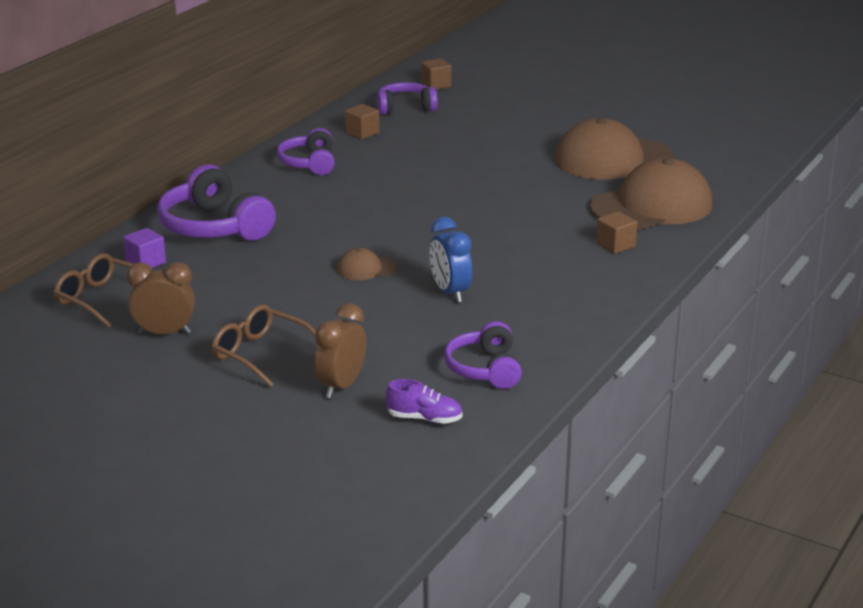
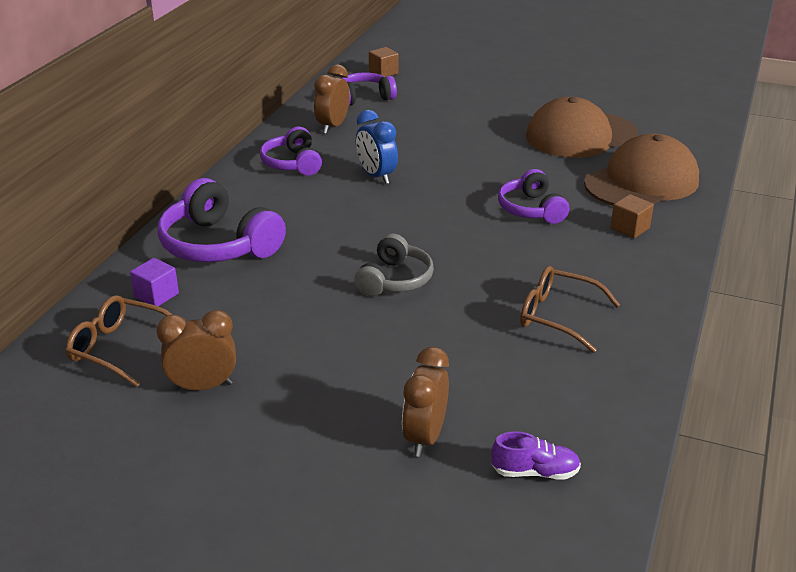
camera: 10 degrees left, 5 degrees up
brown glasses [212,305,316,388] -> brown glasses moved to [520,266,620,353]
brown cap [337,248,397,280] -> grey headphones [354,233,434,296]
brown cube [345,104,380,139] -> brown clock [314,65,350,134]
blue clock [429,217,472,303] -> blue clock moved to [356,110,398,184]
purple headphones [444,321,522,389] -> purple headphones moved to [498,169,569,224]

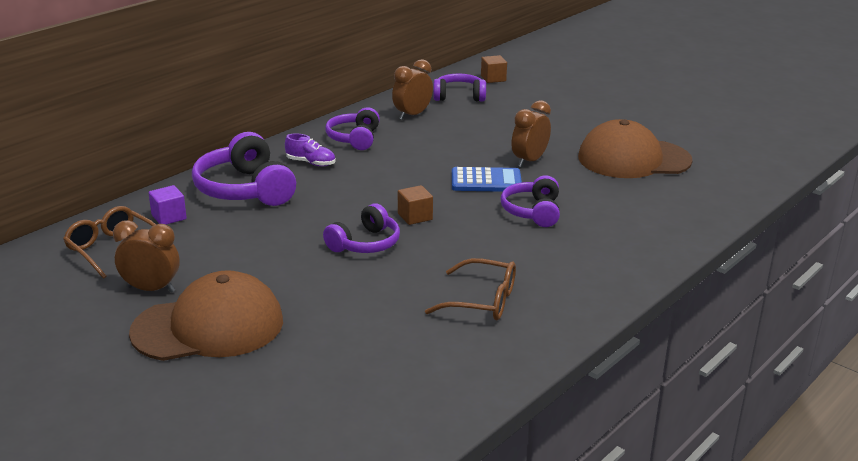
camera: 20 degrees right, 5 degrees down
grey headphones [354,233,434,296] -> purple headphones [323,203,400,253]
blue clock [356,110,398,184] -> none
brown clock [402,347,449,457] -> brown clock moved to [512,100,551,167]
purple shoe [491,431,581,480] -> purple shoe moved to [285,133,336,166]
brown glasses [520,266,620,353] -> brown glasses turned 150 degrees clockwise [425,258,516,320]
brown cap [584,133,699,206] -> brown cap moved to [129,270,283,361]
brown cube [611,194,654,238] -> brown cube moved to [398,185,433,225]
none -> blue calculator [452,167,522,192]

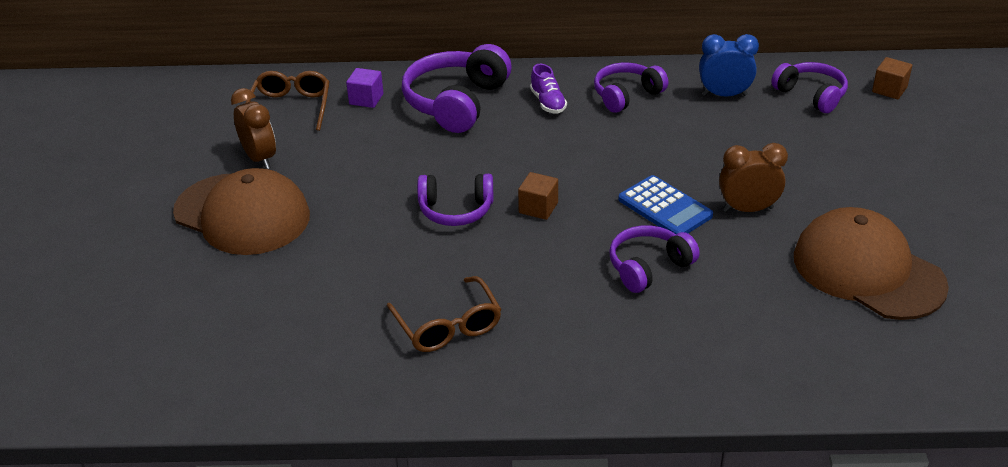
camera: 50 degrees right, 10 degrees up
brown clock [392,59,433,120] -> blue clock [699,34,759,97]

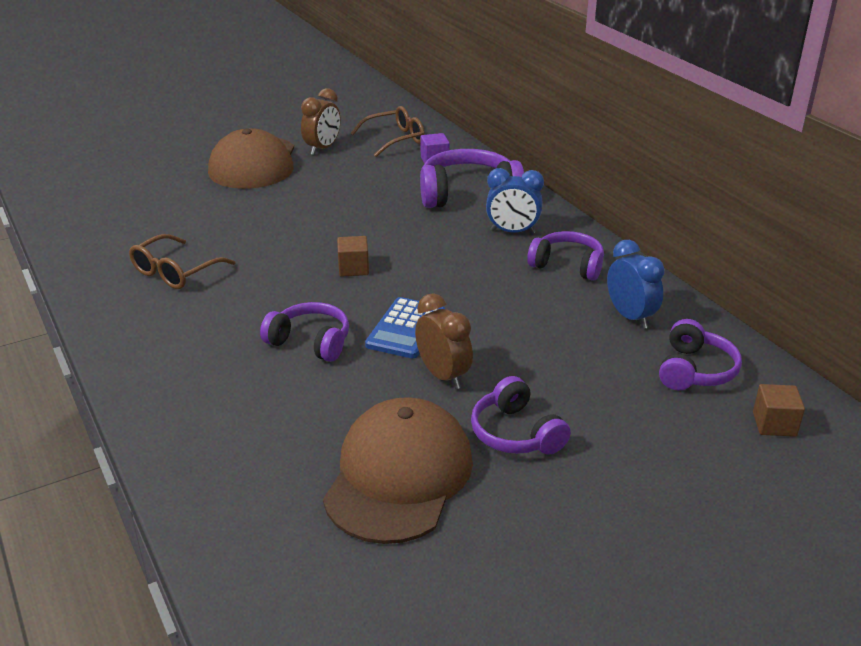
camera: 60 degrees right, 5 degrees down
purple headphones [417,174,493,226] -> purple headphones moved to [471,376,571,454]
purple shoe [530,64,567,113] -> blue clock [486,168,544,234]

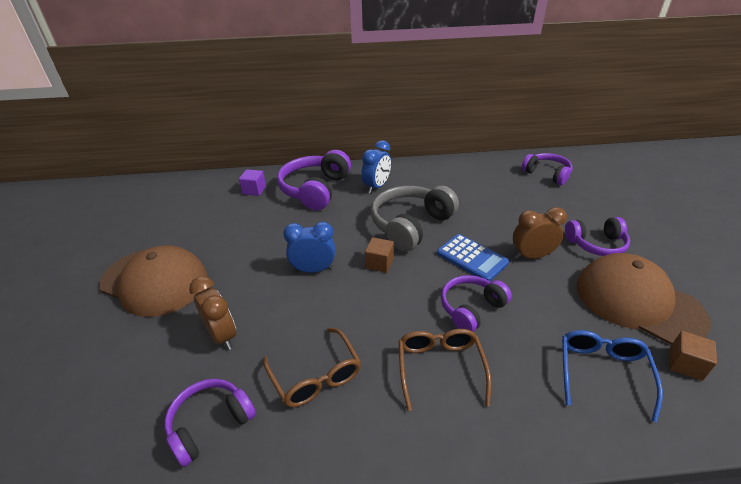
camera: 65 degrees left, 5 degrees up
brown clock [301,88,341,155] -> brown clock moved to [189,276,236,350]
brown glasses [350,106,425,157] -> brown glasses moved to [398,329,491,411]
purple headphones [527,231,604,281] -> purple headphones moved to [165,379,256,467]
blue clock [607,240,665,329] -> blue clock moved to [283,222,335,273]
brown cube [753,384,805,437] -> brown cube moved to [669,331,717,381]
none -> grey headphones [371,186,459,252]
none -> blue glasses [562,330,663,423]

